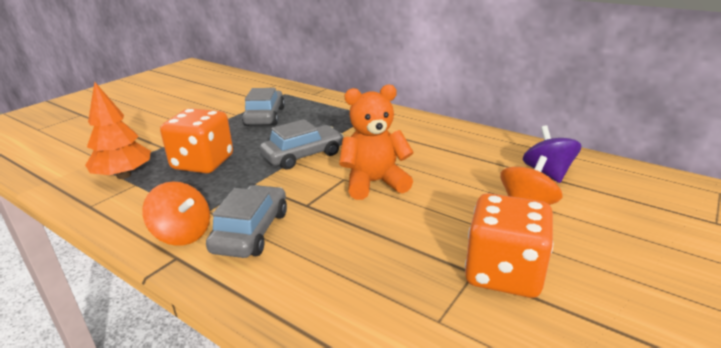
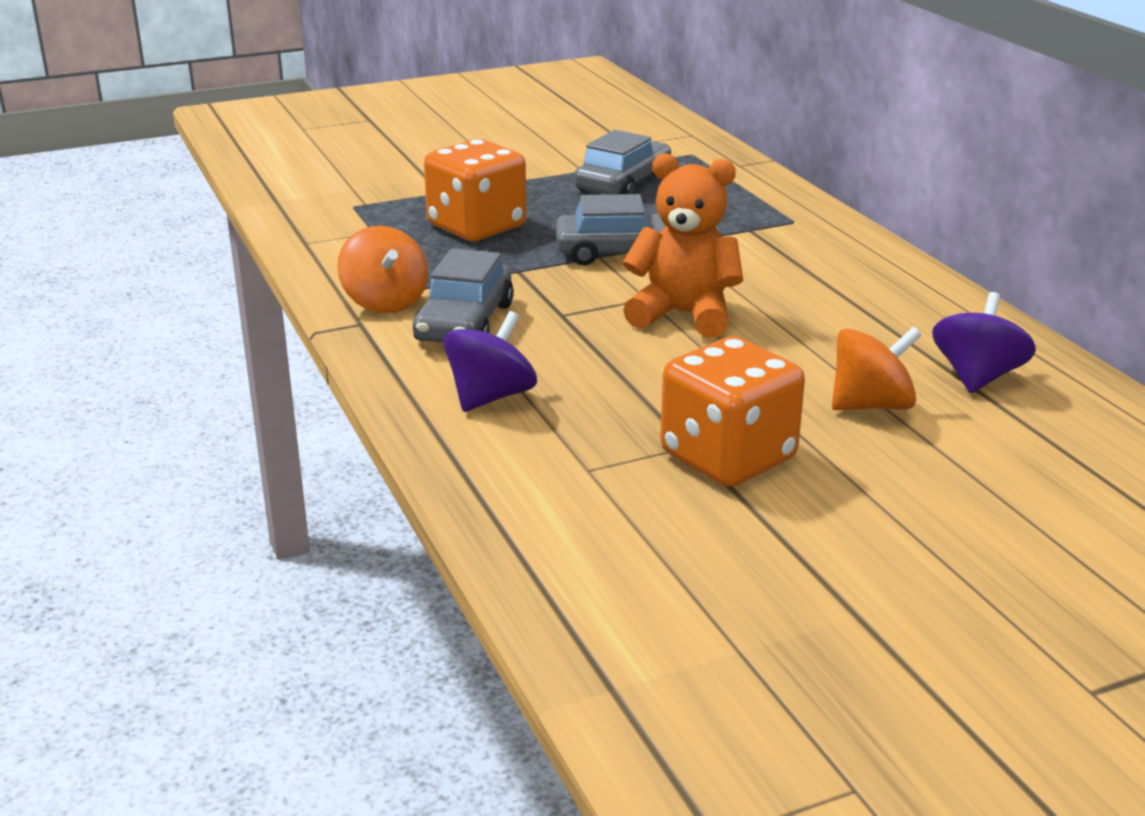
camera: 30 degrees right, 0 degrees up
orange tree [85,82,151,179] -> none
grey car [206,185,287,258] -> grey car turned 150 degrees clockwise [413,248,514,343]
none -> purple spinning top [443,311,537,412]

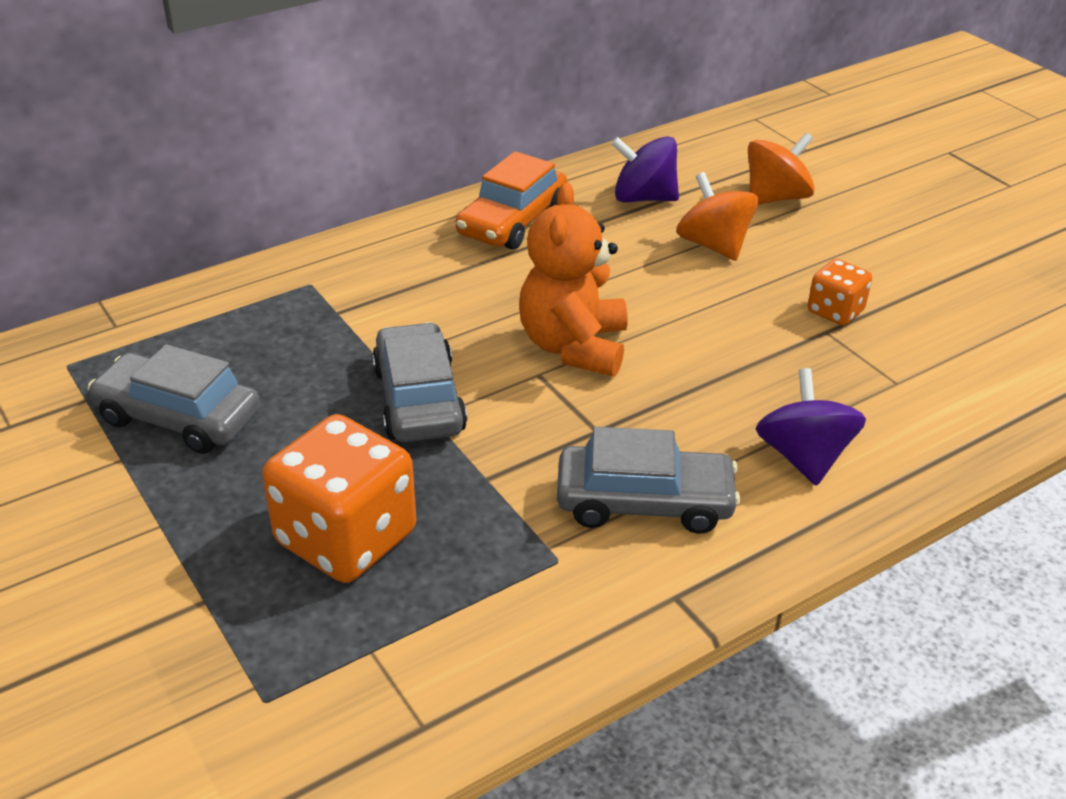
camera: 100 degrees left, 10 degrees up
orange spinning top [337,226,428,314] -> orange spinning top moved to [748,132,815,205]
purple spinning top [443,311,537,412] -> purple spinning top turned 60 degrees clockwise [755,368,866,486]
orange dice [660,336,805,487] -> orange dice [808,259,872,326], size x0.52
none -> orange car [456,151,567,250]

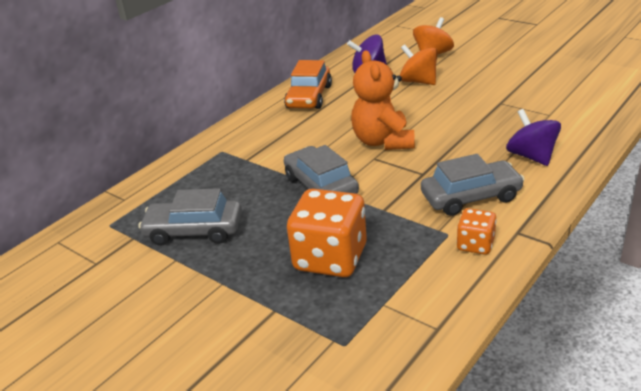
camera: 15 degrees left, 5 degrees down
orange dice [808,259,872,326] -> orange dice moved to [457,208,497,255]

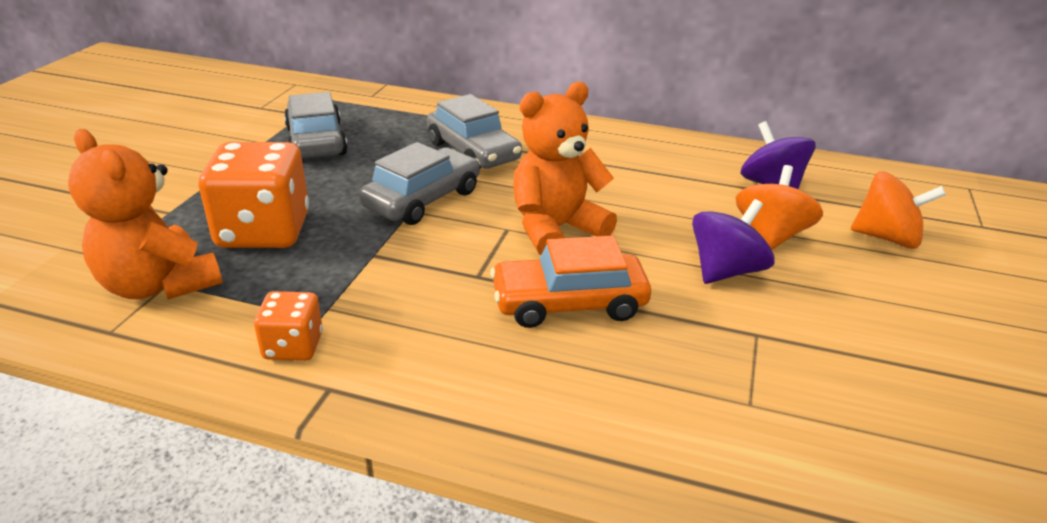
camera: 65 degrees right, 0 degrees up
orange car [284,60,332,109] -> orange car moved to [490,236,651,328]
grey car [421,154,525,216] -> grey car moved to [427,94,522,169]
purple spinning top [506,109,561,166] -> purple spinning top moved to [692,199,775,284]
none -> orange teddy bear [68,129,223,299]

